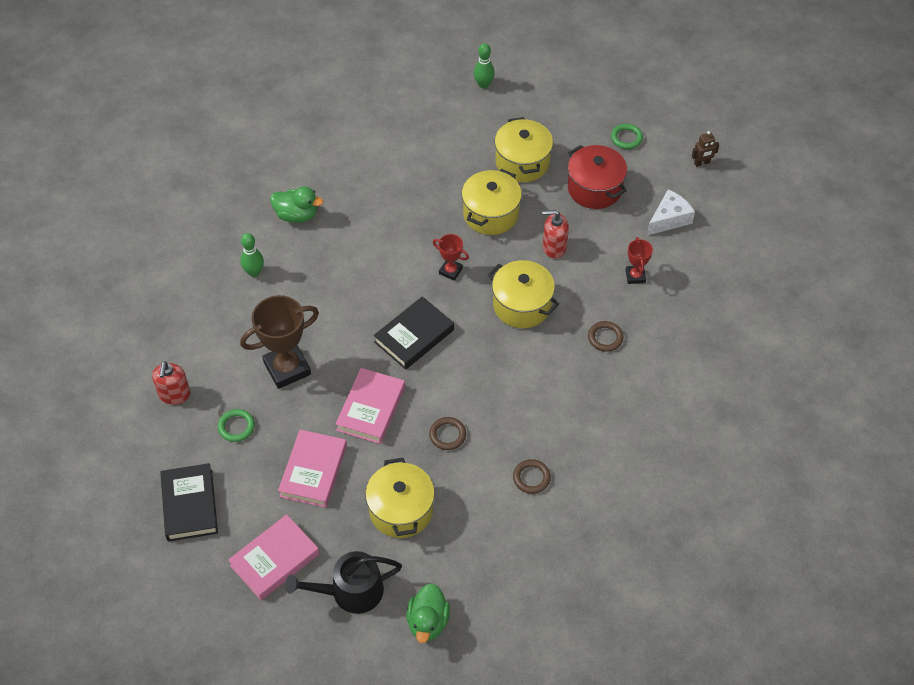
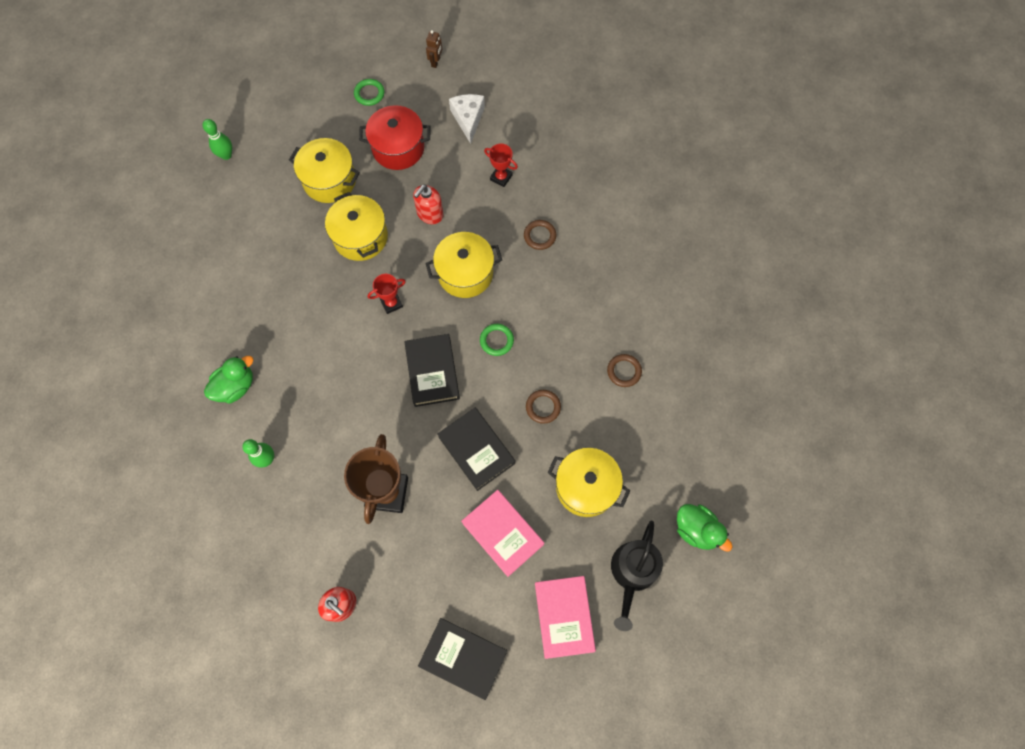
camera: 55 degrees left, 15 degrees up
green ring [218,409,255,442] -> green ring moved to [480,324,514,356]
pink book [336,368,405,444] -> black book [437,408,515,491]

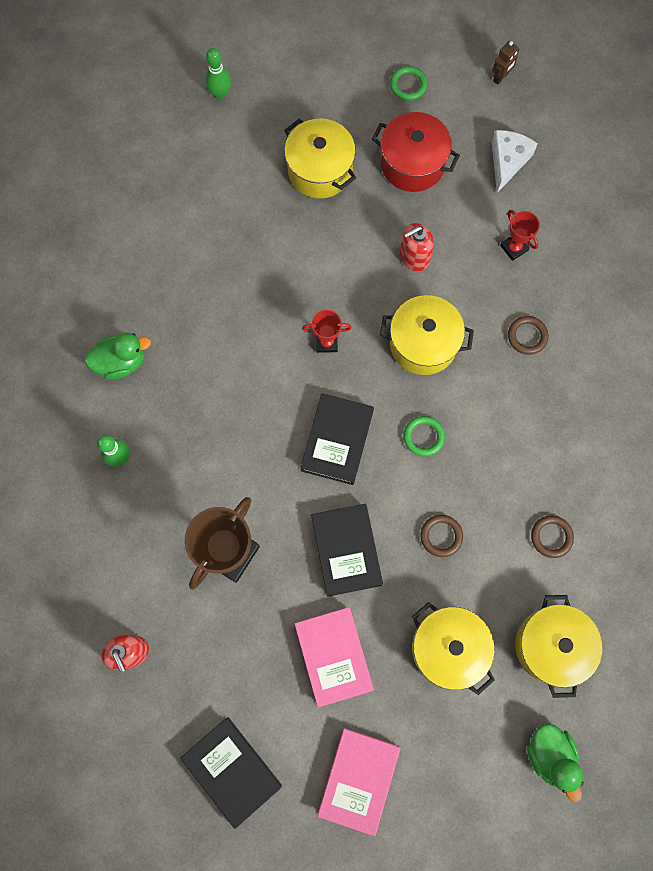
camera: 25 degrees right, 5 degrees up
yellow pot [325,192,388,261] -> yellow pot moved to [515,595,602,698]
black watering can [611,520,663,631] -> none

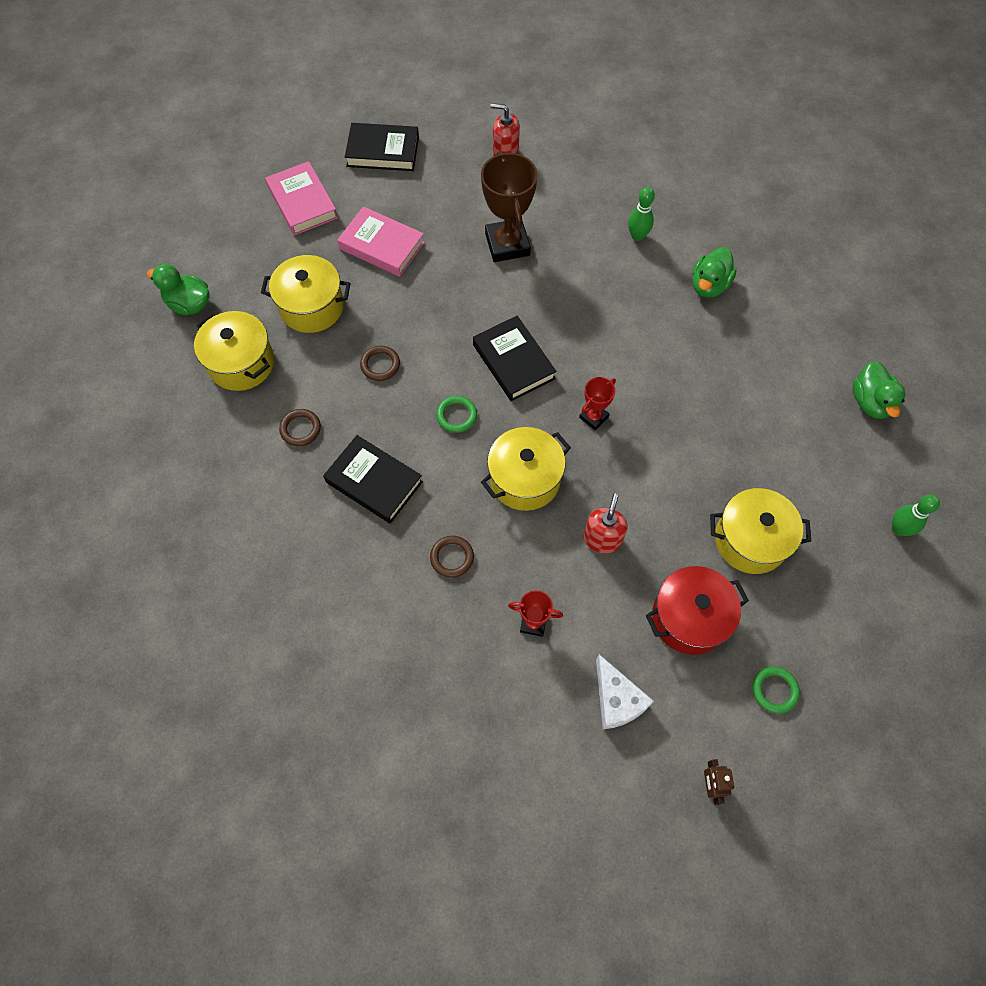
camera: 135 degrees right, 10 degrees down
black book [311,504,383,597] -> black book moved to [323,435,423,524]
none -> green duck [853,361,905,419]

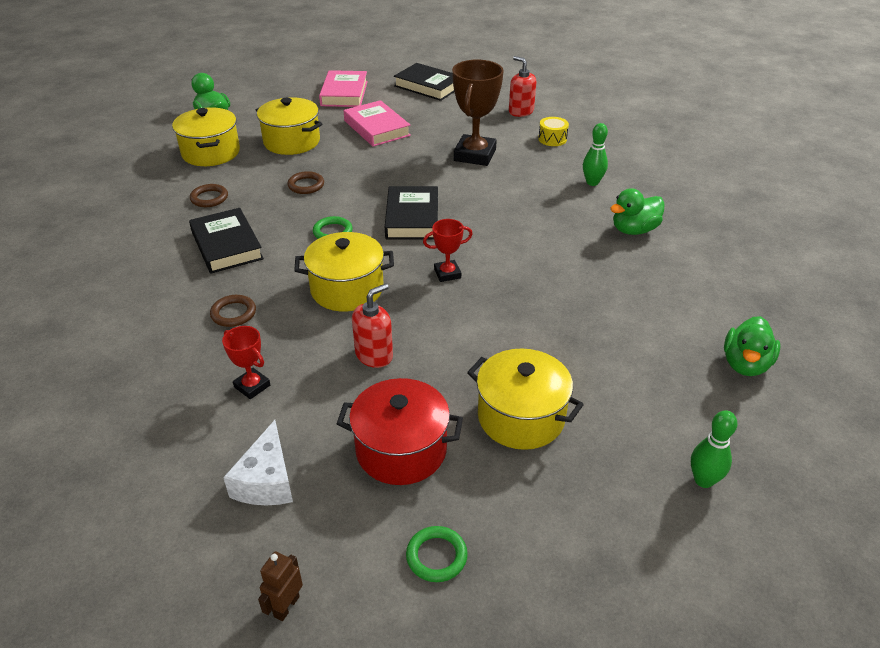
camera: 30 degrees right, 25 degrees down
none -> yellow drum [538,117,569,146]

